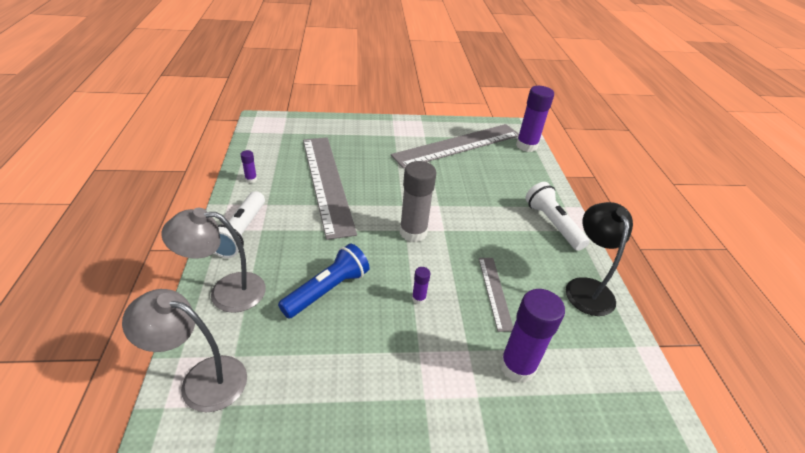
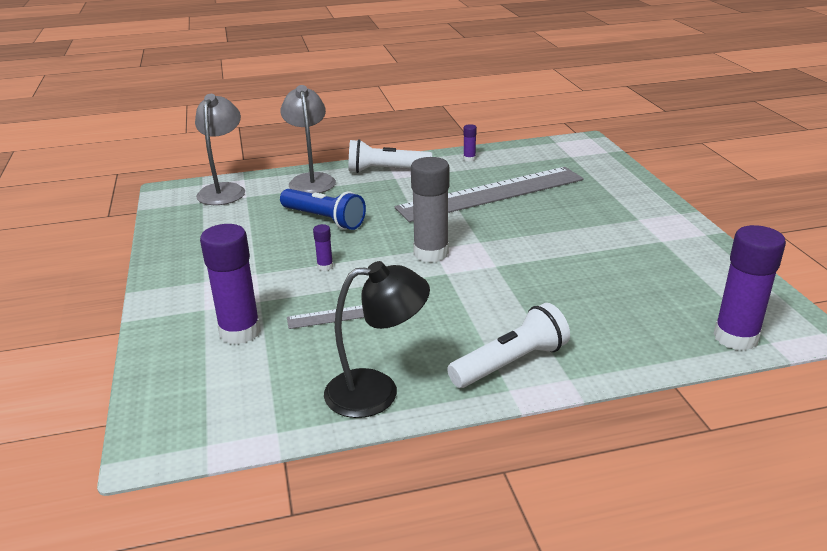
camera: 85 degrees right, 10 degrees down
grey ruler [391,124,519,169] -> none

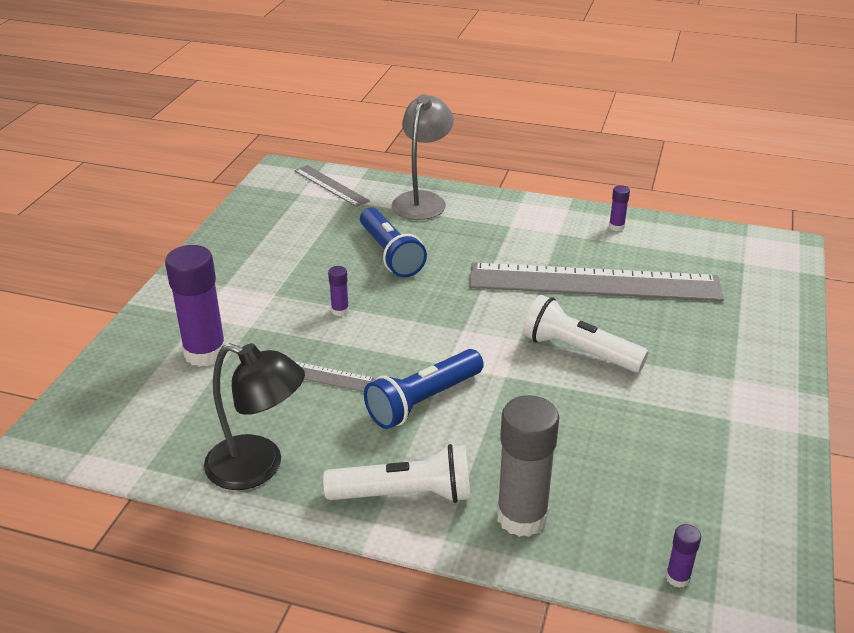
camera: 30 degrees right, 5 degrees up
grey lamp [195,94,245,205] -> grey ruler [294,165,370,207]
white flashlight [348,139,432,173] -> white flashlight moved to [523,295,649,373]
grey glue stick [411,157,449,262] -> grey glue stick moved to [497,395,559,537]
purple glue stick [714,225,786,351] -> purple glue stick [666,524,701,588], size x0.45
none -> blue flashlight [364,349,484,429]

